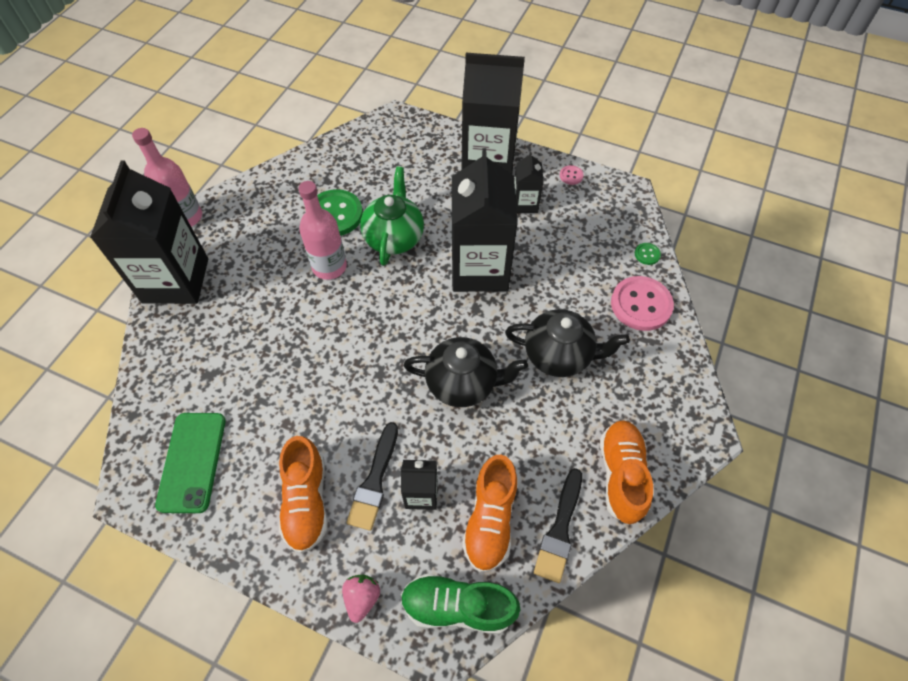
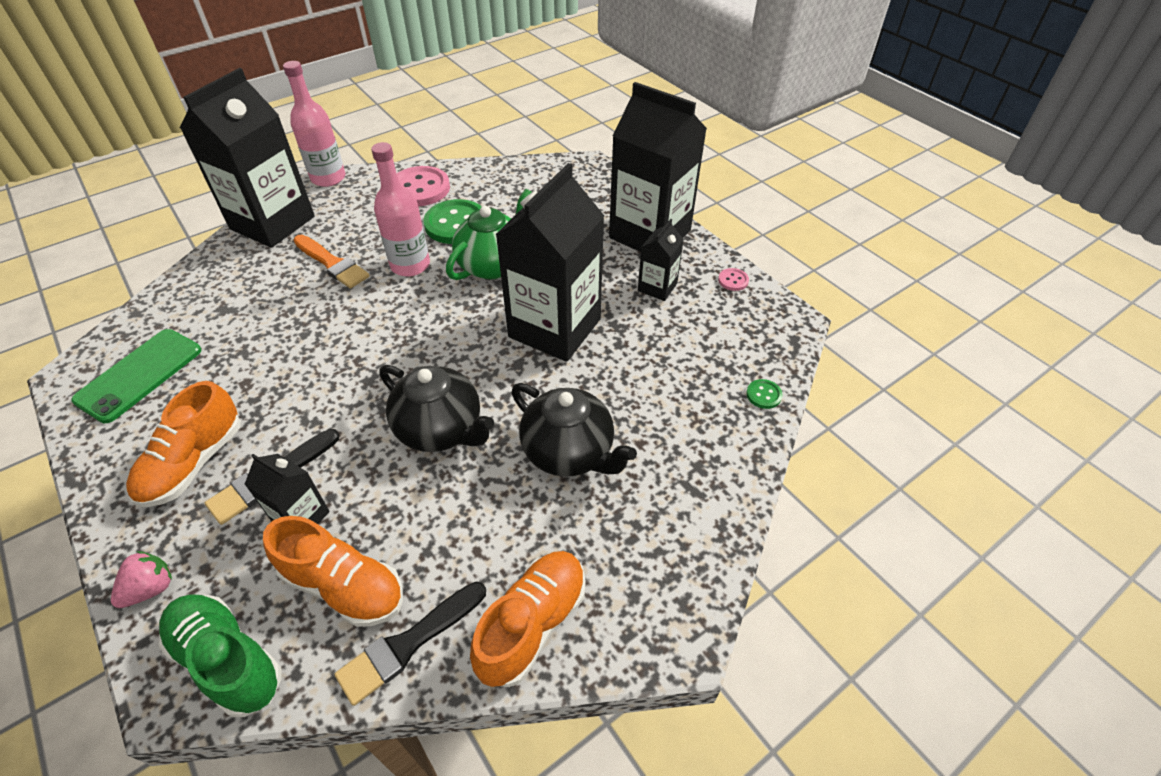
camera: 30 degrees right, 10 degrees down
orange shoe [462,455,517,572] -> orange shoe turned 105 degrees counterclockwise [263,516,403,627]
pink button [611,276,674,331] -> pink button moved to [397,166,450,206]
none -> orange brush [294,235,370,289]

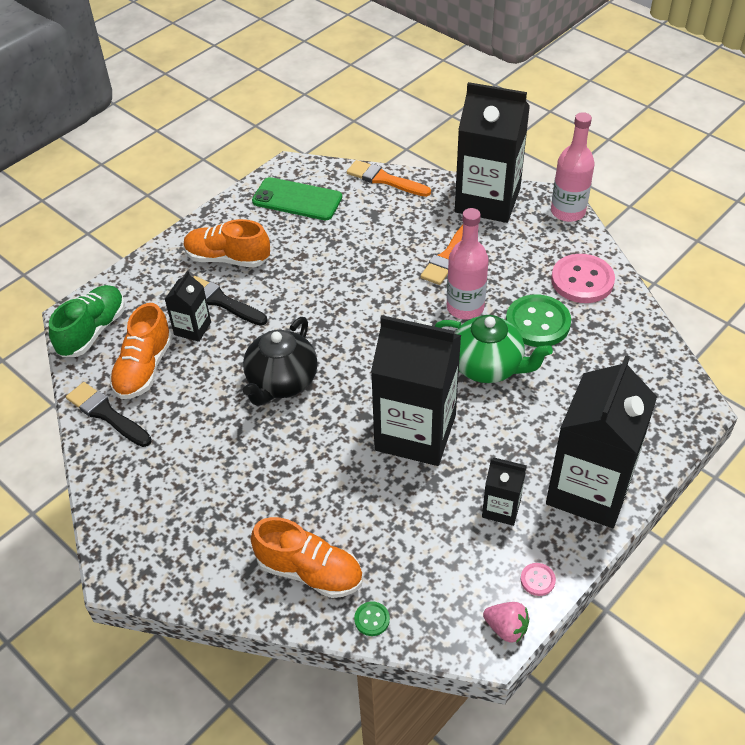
camera: 80 degrees right, 0 degrees up
pink strawberry [111,551,172,608] -> pink strawberry moved to [483,602,529,643]
orange shoe [470,551,586,687] -> orange shoe moved to [251,517,363,598]
black teapot [511,383,637,477] -> none
none -> orange brush [347,160,431,197]

